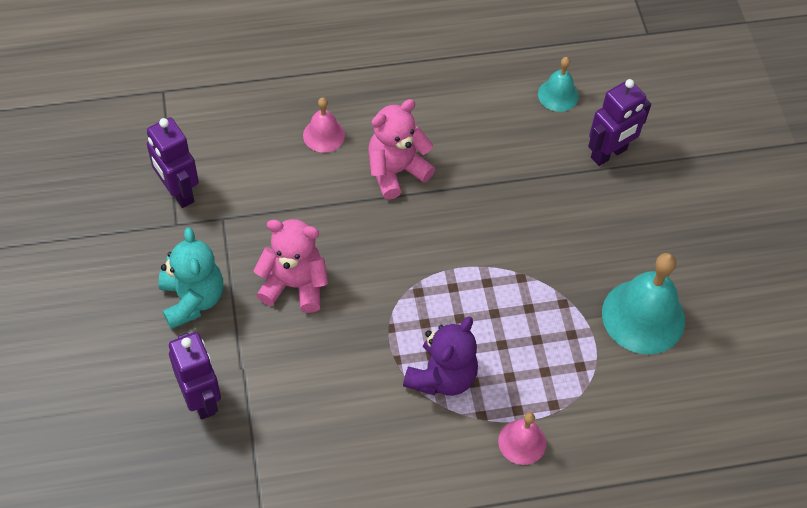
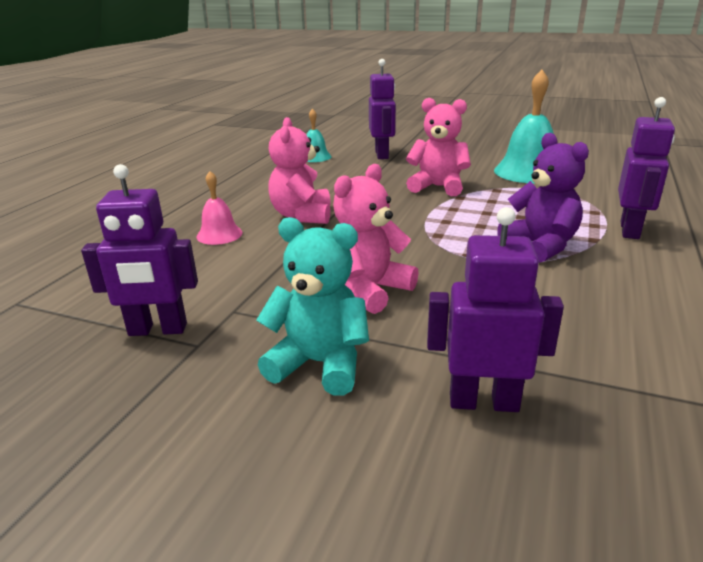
camera: 55 degrees left, 30 degrees down
pink bell [498,412,546,465] -> purple robot [618,97,675,239]
none -> pink teddy bear [406,98,471,196]

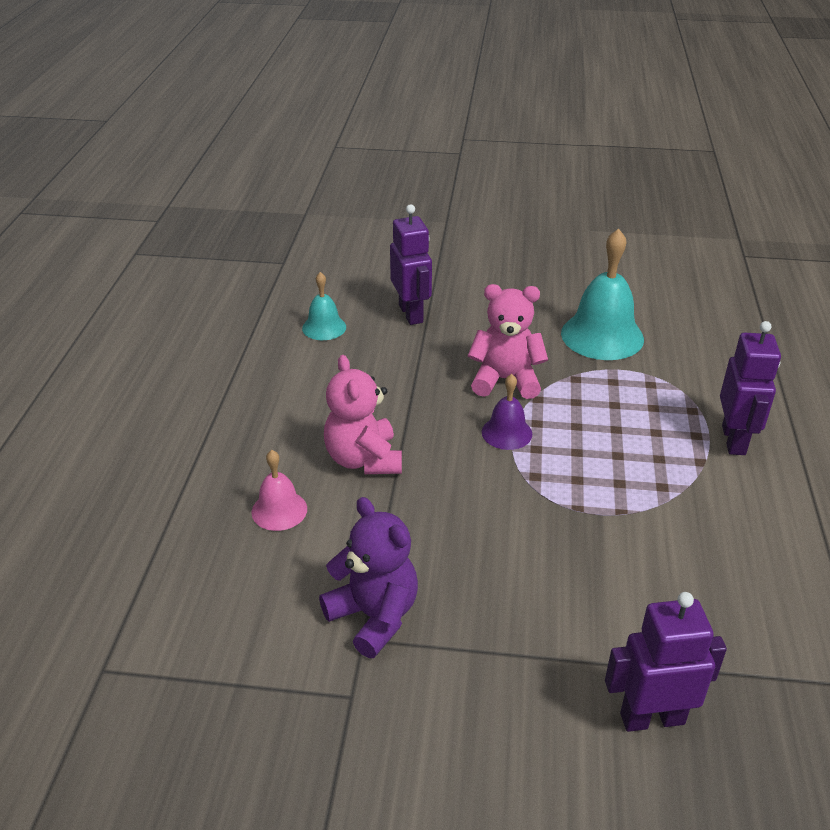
camera: 15 degrees left, 10 degrees up
purple robot [81,164,198,336] -> none
turquoise teddy bear [256,217,369,396] -> none
pink teddy bear [333,164,419,314] -> none
purple teddy bear [497,133,589,263] -> purple teddy bear moved to [319,497,418,658]
none -> purple bell [482,374,532,450]

